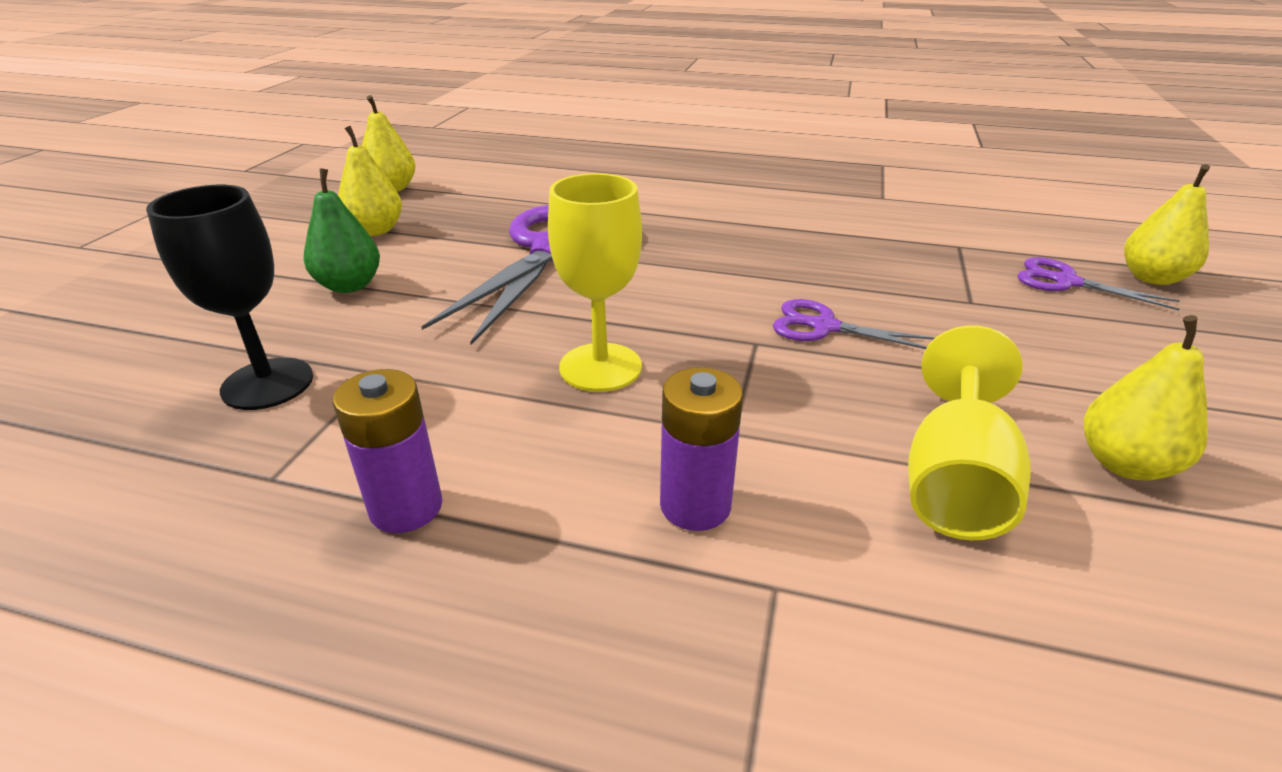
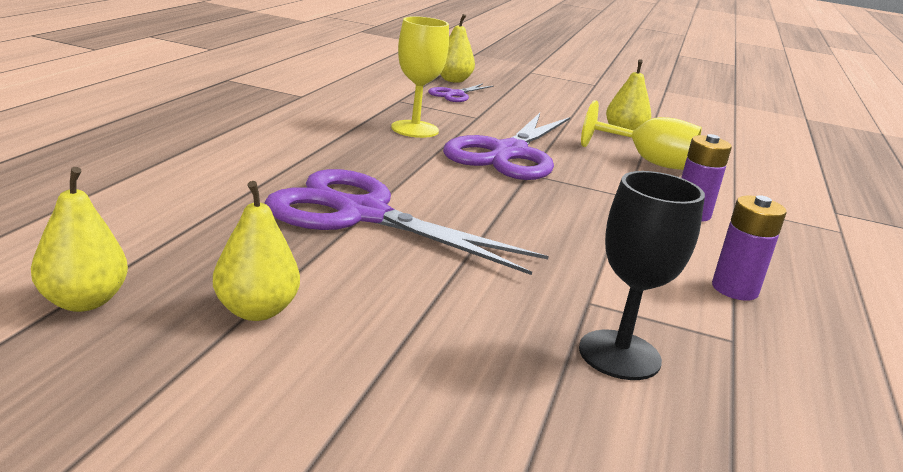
camera: 90 degrees left, 10 degrees down
green pear [304,168,380,293] -> none
yellow goblet [548,173,642,392] -> yellow goblet moved to [391,16,449,138]
purple scissors [773,299,935,349] -> purple scissors [443,113,570,180], size x2.12

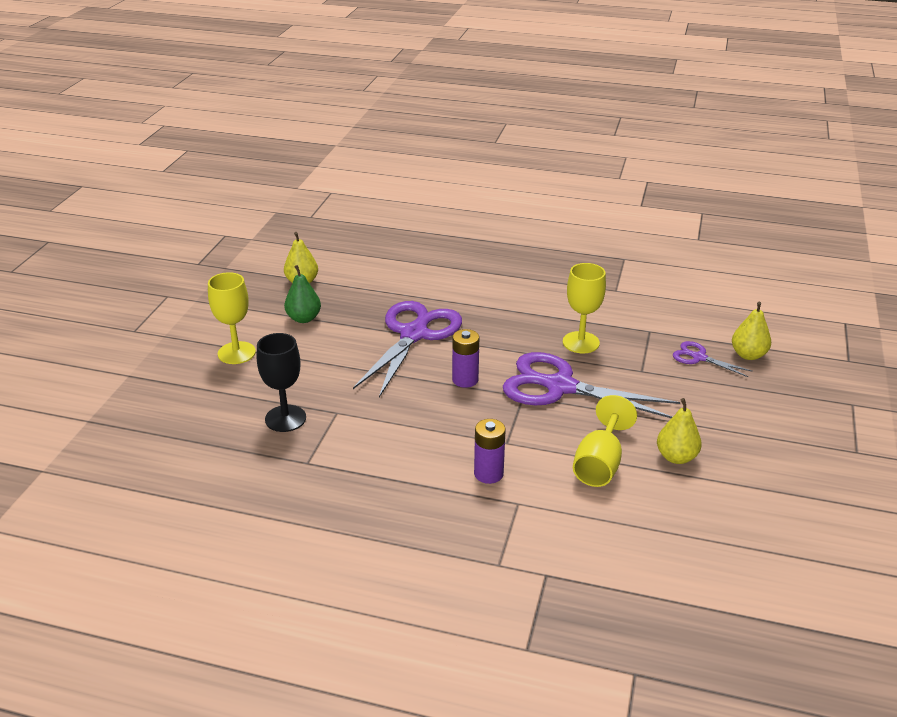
camera: 90 degrees right, 10 degrees up
yellow pear [213,181,300,321] -> green pear [284,265,321,323]
purple battery [712,195,787,301] -> purple battery moved to [452,329,479,388]
none -> yellow goblet [208,272,256,364]

